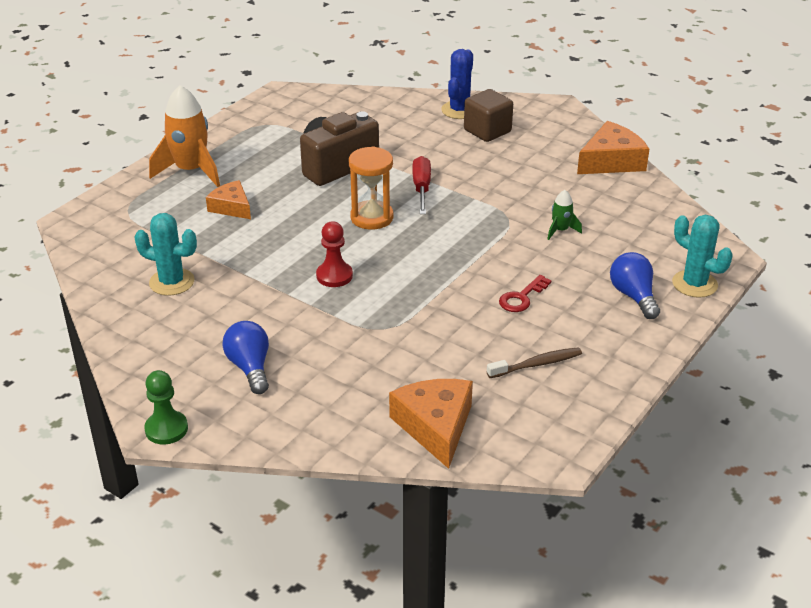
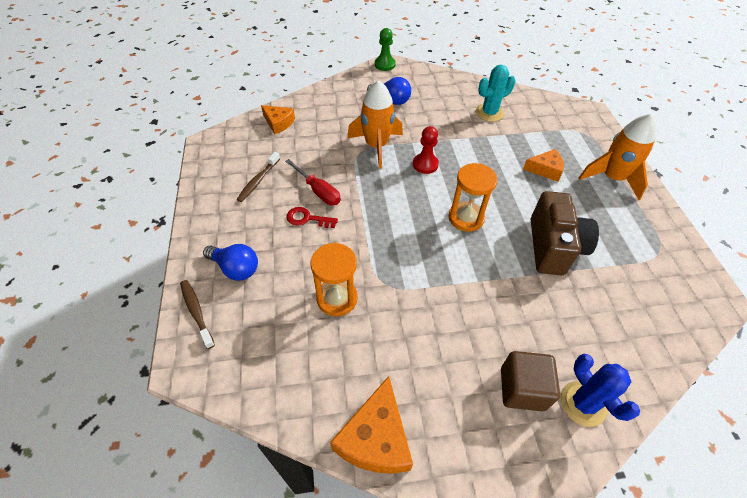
camera: 135 degrees right, 15 degrees up
orange cheese [389,379,473,469] -> orange cheese [261,105,295,134], size x0.64
red screwdriver [412,156,431,214] -> red screwdriver moved to [285,159,341,205]
red key [499,275,551,312] -> red key turned 75 degrees counterclockwise [286,207,338,228]
green rocket [548,190,582,240] -> orange hourglass [311,243,358,316]
turquoise cactus [672,215,732,298] -> brown toothbrush [180,280,215,349]
none -> orange rocket [347,80,403,169]

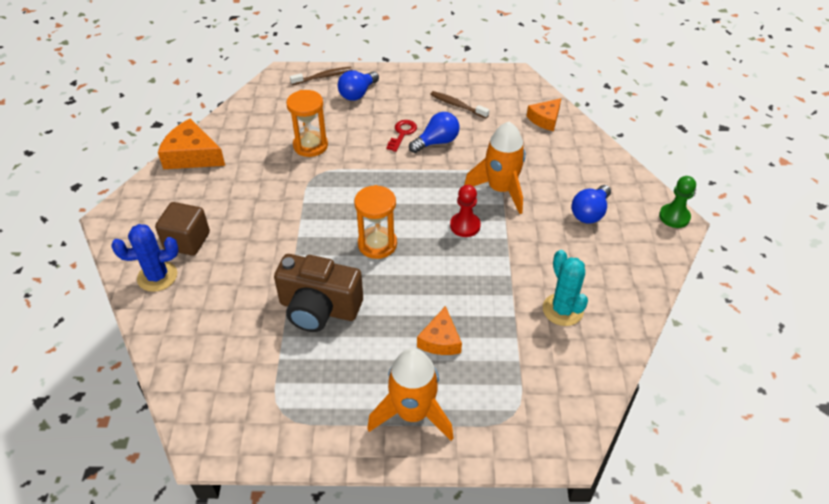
camera: 100 degrees right, 5 degrees down
red screwdriver [285,159,341,205] -> blue light bulb [409,112,460,153]

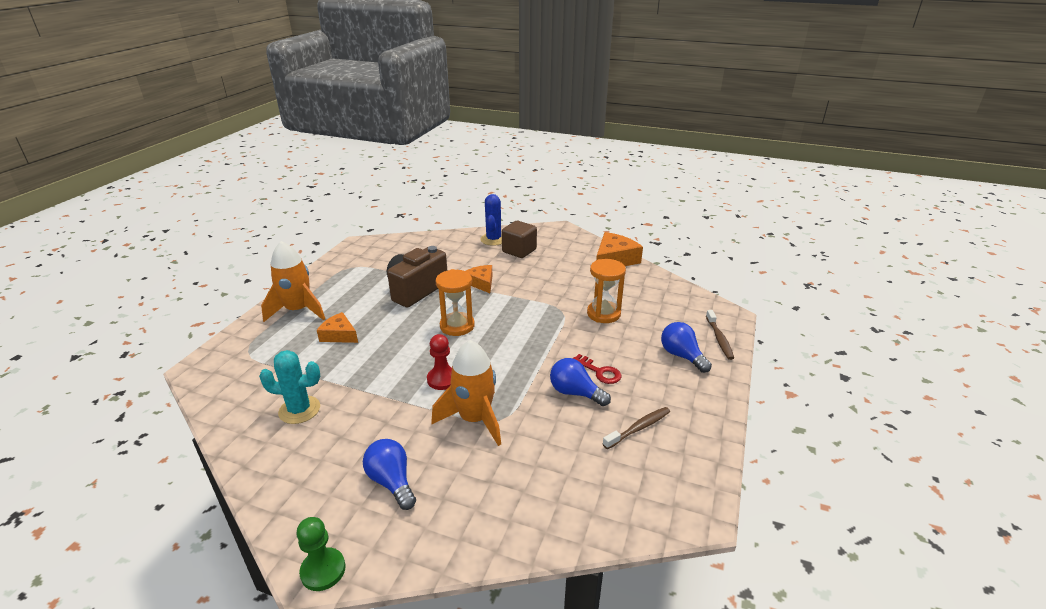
camera: 110 degrees right, 15 degrees down
blue light bulb [409,112,460,153] -> blue light bulb turned 135 degrees clockwise [550,358,611,406]
orange cheese [527,98,561,131] -> orange cheese moved to [466,265,492,293]

